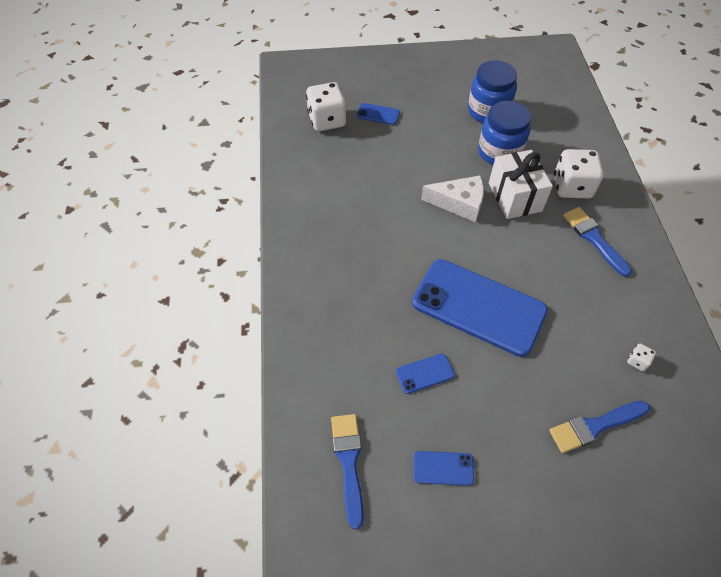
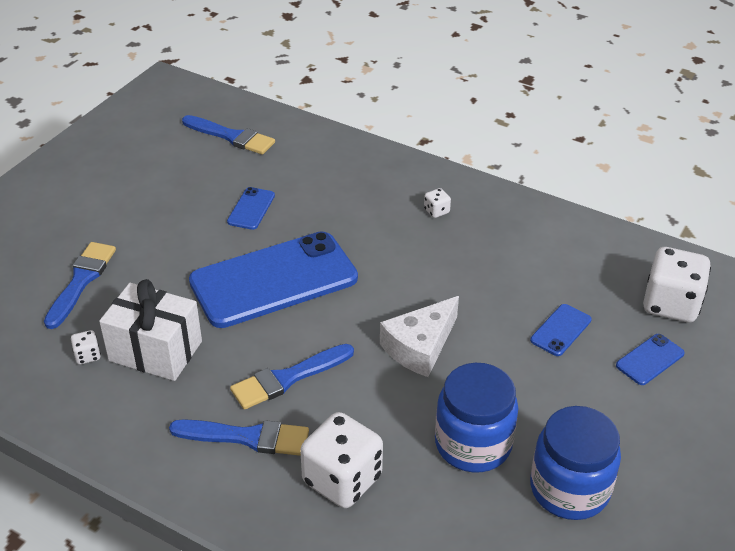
camera: 125 degrees right, 15 degrees down
blue phone [414,451,474,486] -> blue phone moved to [530,304,592,356]
white gift [489,150,553,219] -> white gift moved to [99,279,202,381]
none -> blue brush [230,344,354,410]
none -> white dice [424,188,451,218]

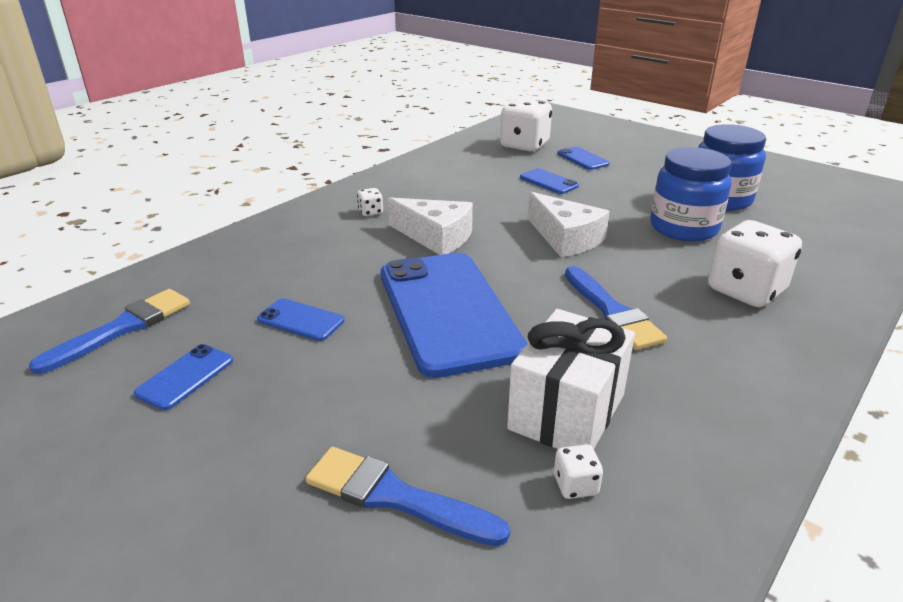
camera: 80 degrees left, 10 degrees down
blue brush [169,419,309,456] -> none
none -> blue phone [134,344,233,410]
none -> white cheese [388,197,473,255]

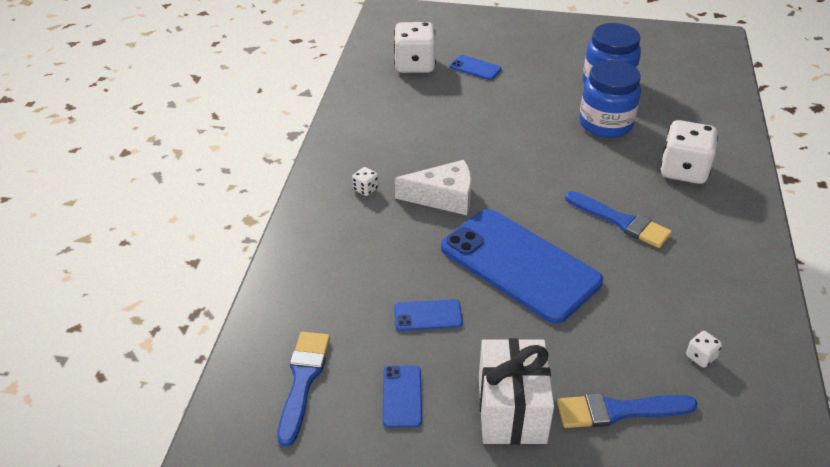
camera: 30 degrees left, 10 degrees up
white gift [507,309,635,449] -> white gift moved to [479,338,554,445]
blue phone [520,168,579,194] -> none
white cheese [528,192,610,257] -> none

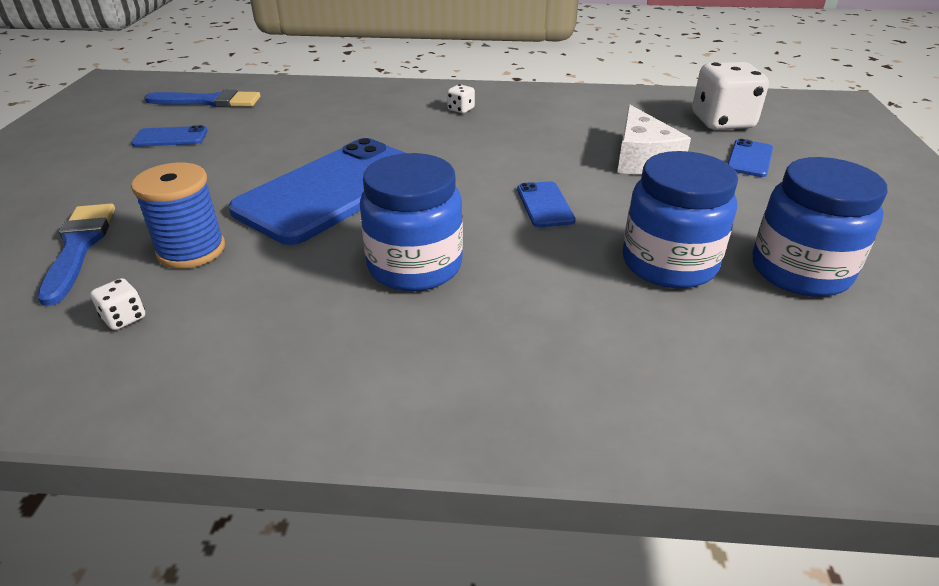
camera: 85 degrees right, 5 degrees down
blue phone [394,299,463,331] -> blue phone moved to [517,181,575,227]
white cheese [395,160,472,215] -> white cheese moved to [617,104,691,174]
white gift [479,338,554,445] -> none
blue brush [565,191,672,248] -> blue jar [360,153,463,291]
white dice [660,120,718,184] -> none
none -> blue spool [131,163,225,269]

